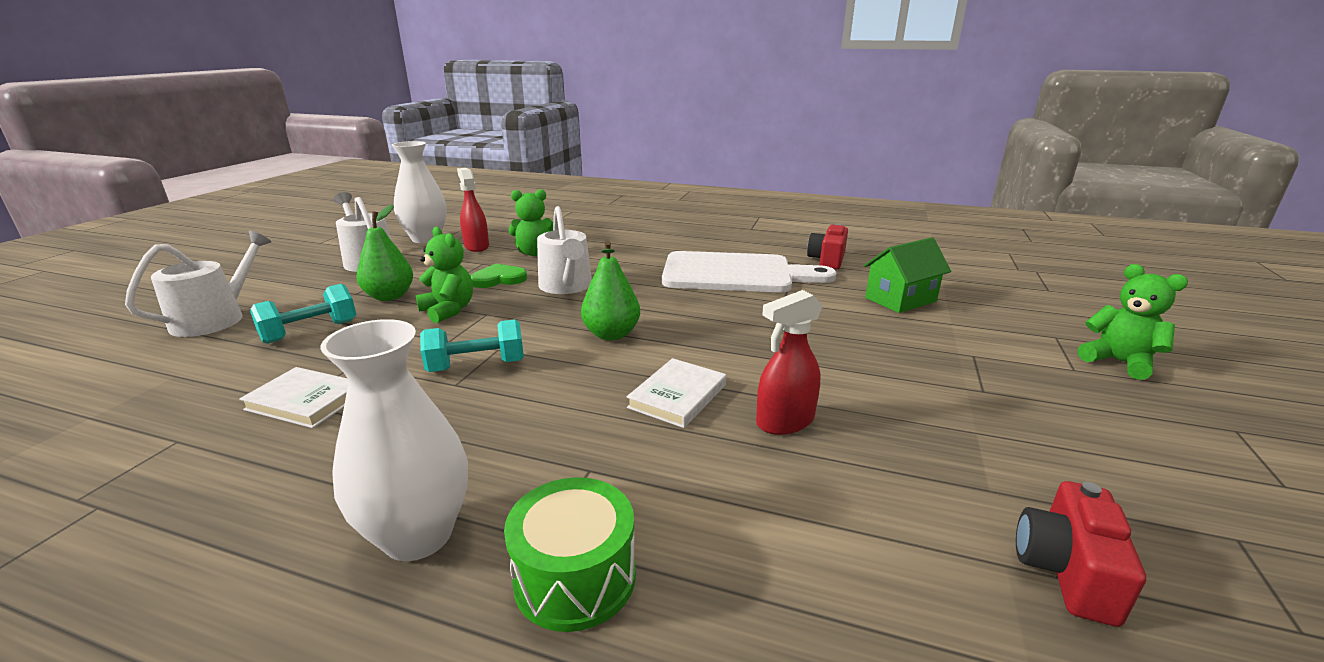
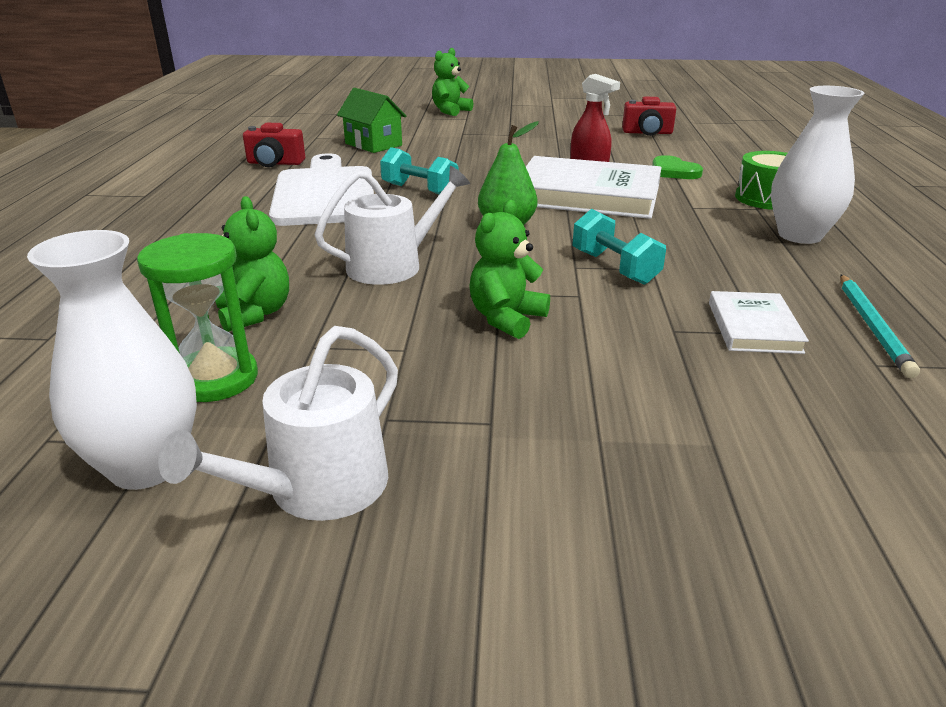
camera: 105 degrees left, 5 degrees up
white watering can [125,230,271,337] -> none
turquoise dumbbell [250,284,356,344] -> turquoise dumbbell moved to [380,147,459,195]
green pear [356,205,413,301] -> none
red spray bottle [457,168,489,252] -> green hourglass [137,233,258,402]
green heart [471,264,527,288] -> green heart moved to [652,155,703,179]
white book [626,358,726,428] -> white book [526,156,661,219], size x2.00
none -> turquoise pencil [840,275,920,378]

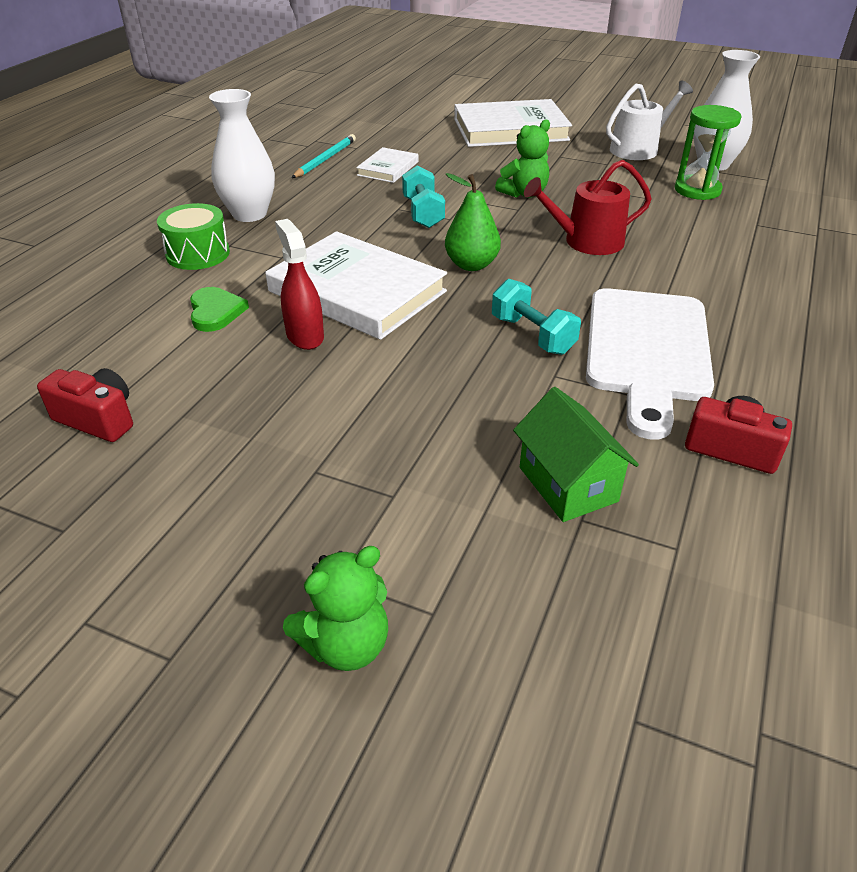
camera: 160 degrees left, 10 degrees up
green teddy bear [216,196,289,332] -> none
white watering can [314,166,470,285] -> red watering can [524,160,652,255]
none -> white book [454,99,572,147]

